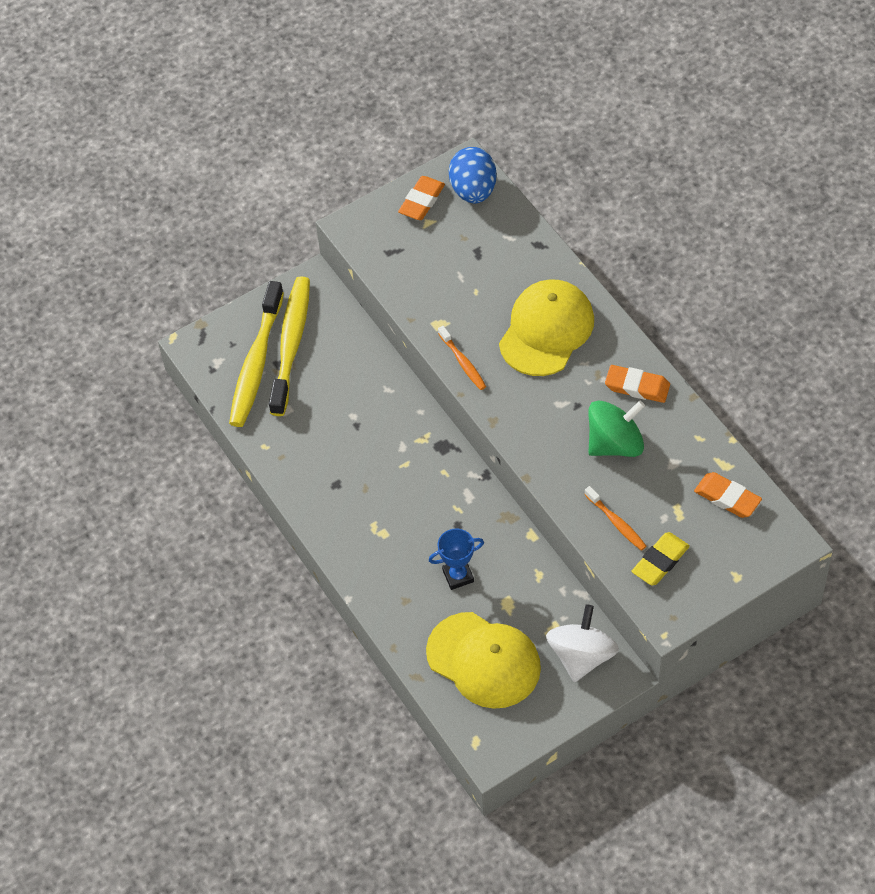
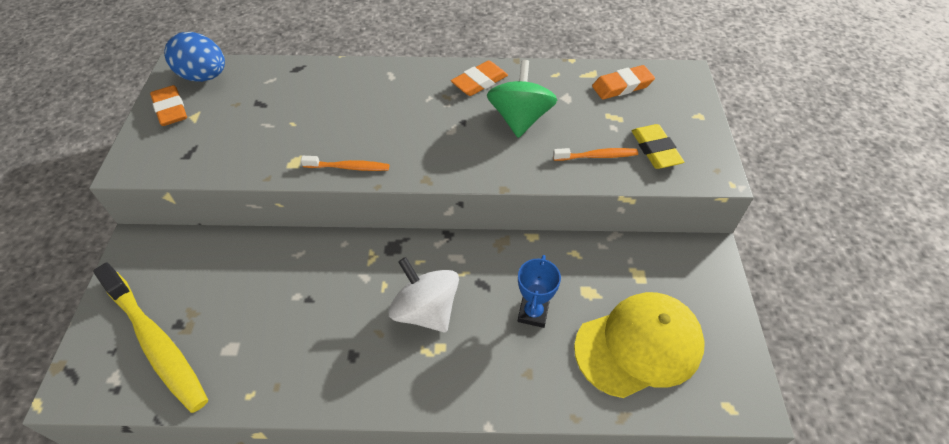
camera: 60 degrees left, 5 degrees down
yellow toothbrush [269,276,310,416] -> none
yellow cap [499,279,594,376] -> none
white spinning top [546,604,619,682] -> white spinning top moved to [389,257,459,332]

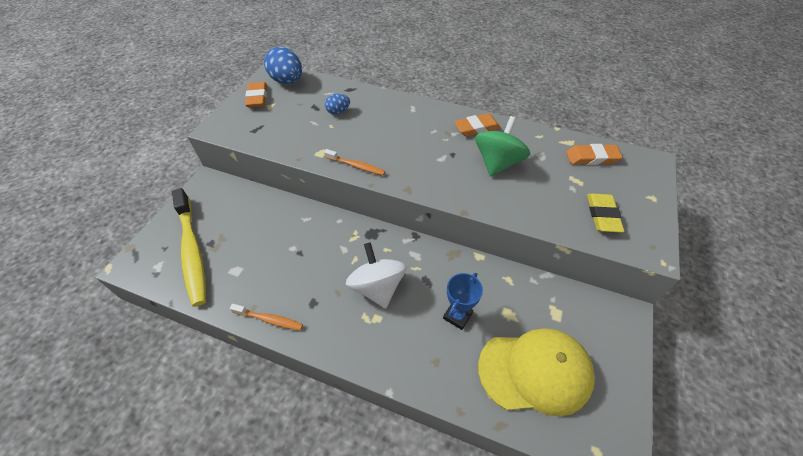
camera: 20 degrees right, 0 degrees up
orange toothbrush [553,148,638,161] -> orange toothbrush moved to [230,304,303,331]
none -> blue egg [325,94,350,115]

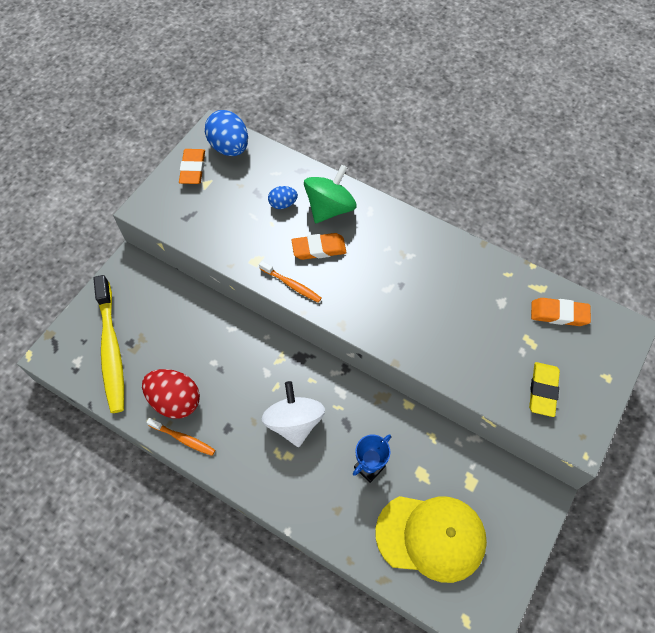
camera: 10 degrees right, 10 degrees up
orange eraser [454,113,501,137] -> orange eraser moved to [292,233,347,260]
green spinning top [475,116,530,177] -> green spinning top moved to [304,165,357,223]
none -> red egg [142,369,200,418]

